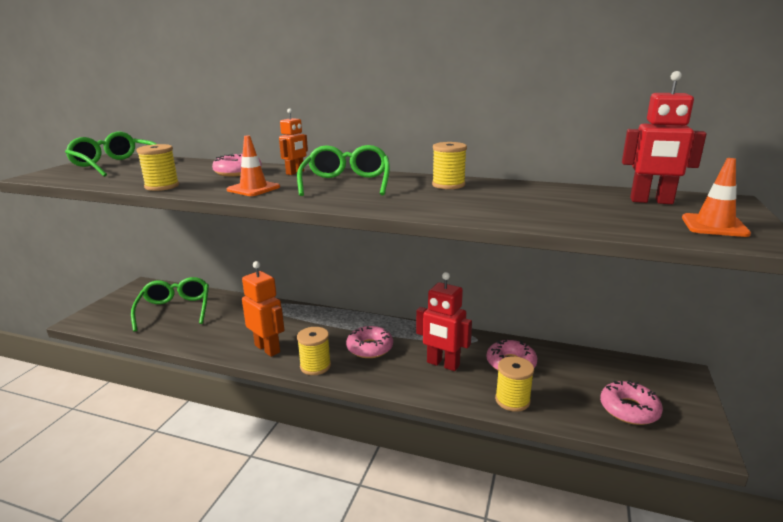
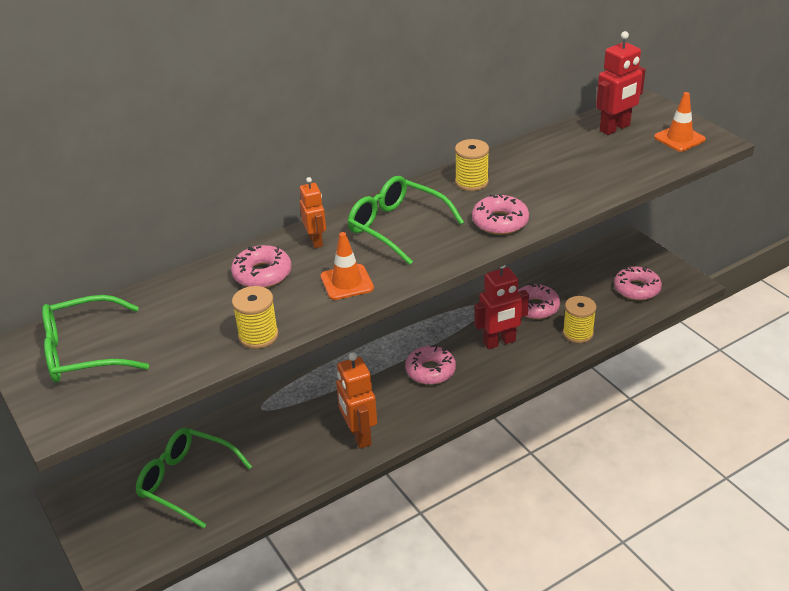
camera: 50 degrees left, 15 degrees up
orange robot [242,261,284,357] -> orange robot turned 105 degrees counterclockwise [336,352,377,449]
yellow spool [297,327,331,375] -> none
none -> pink donut [472,194,529,235]

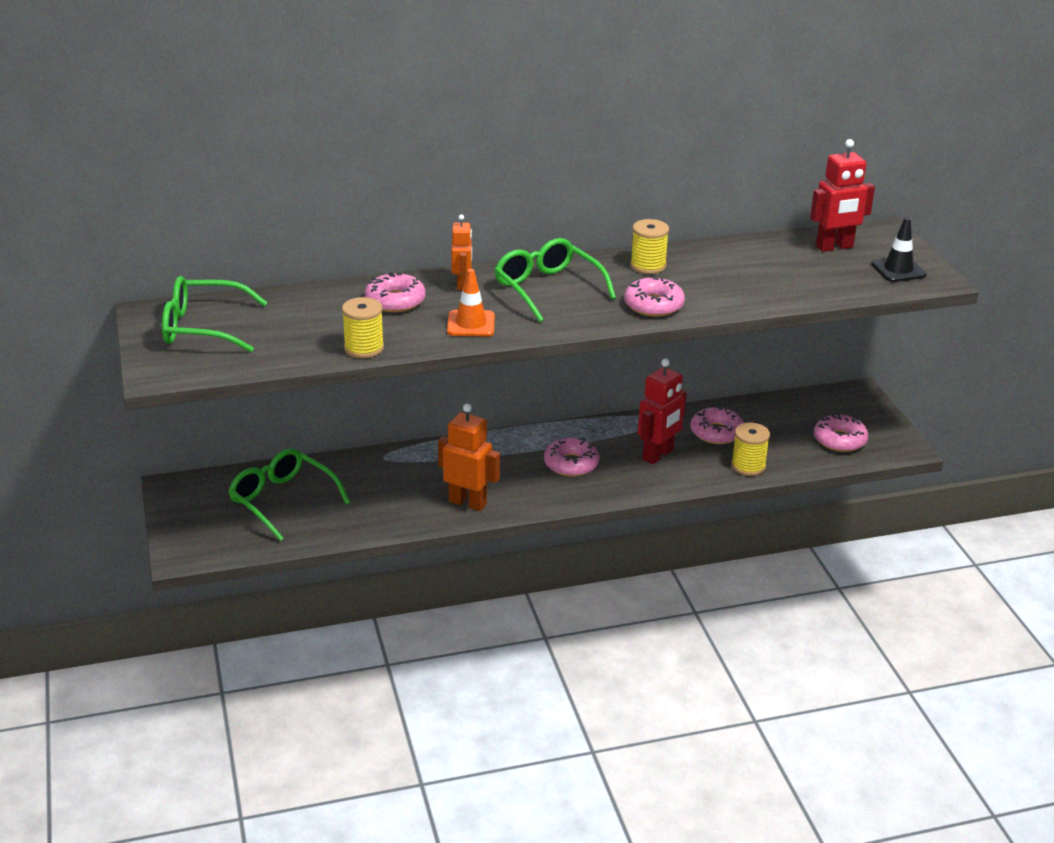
camera: 15 degrees right, 5 degrees down
orange robot [336,352,377,449] -> orange robot turned 120 degrees clockwise [438,403,500,511]
red robot [474,265,529,349] -> red robot turned 45 degrees counterclockwise [638,358,687,464]
orange traffic cone [654,92,706,152] -> black traffic cone [871,217,927,282]

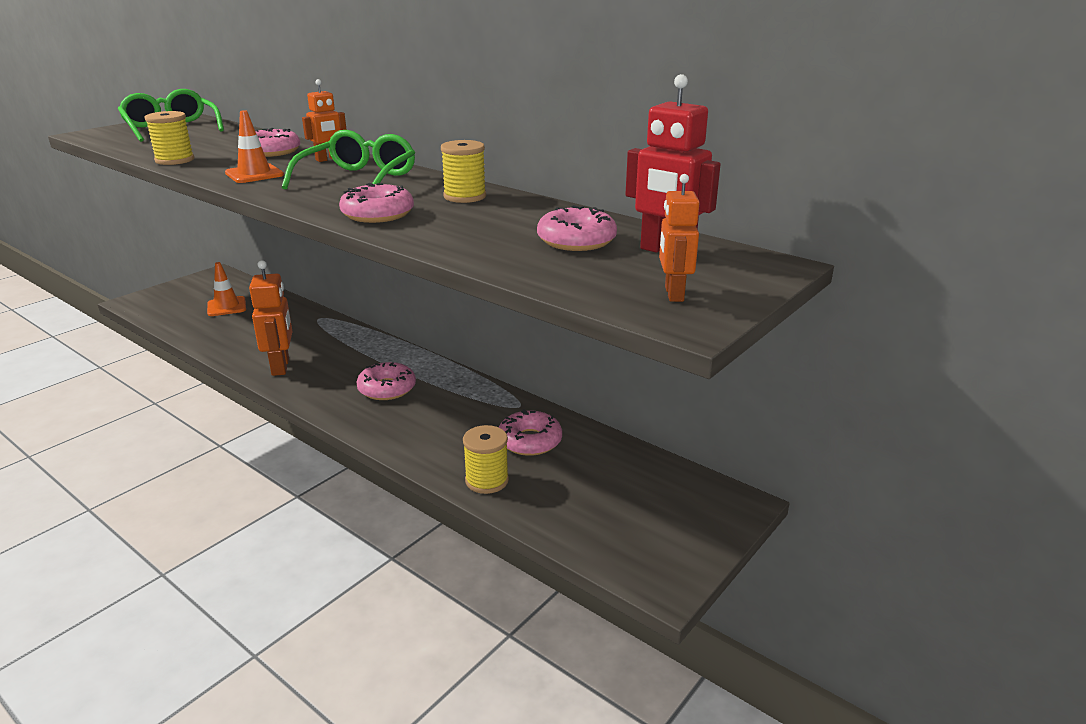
camera: 55 degrees right, 5 degrees down
green glasses [228,448,350,541] -> orange traffic cone [207,262,246,316]
red robot [638,358,687,464] -> none
pink donut [814,413,869,452] -> pink donut moved to [537,205,617,251]
black traffic cone [871,217,927,282] -> orange robot [659,174,699,302]

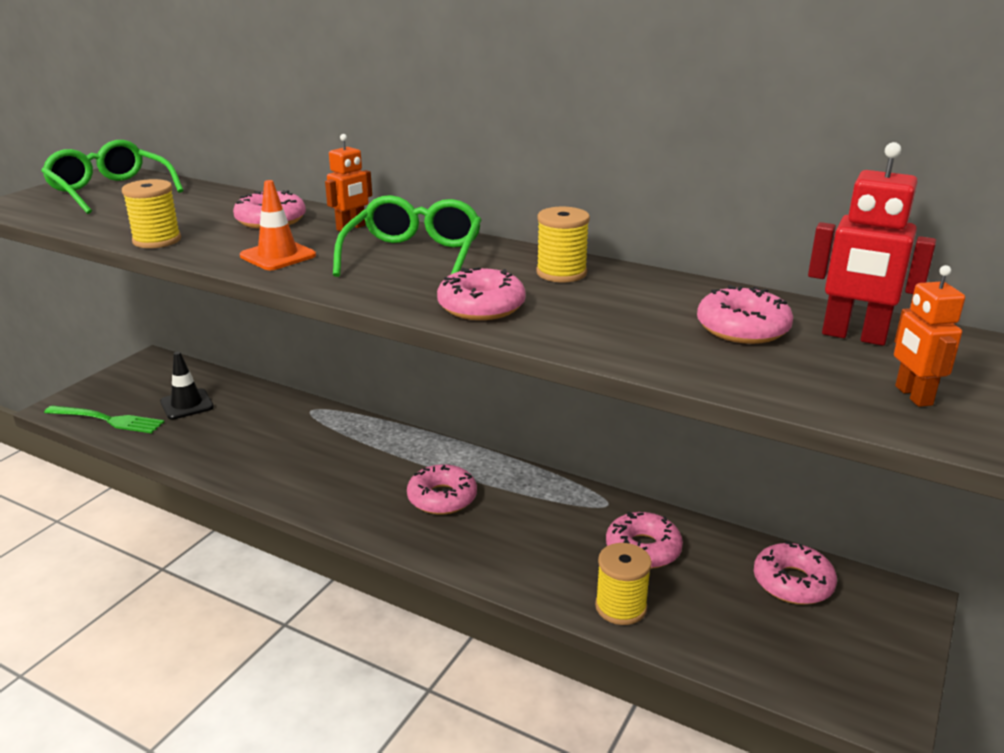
camera: 10 degrees left, 0 degrees up
orange traffic cone [207,262,246,316] -> black traffic cone [160,352,214,420]
orange robot [249,260,292,376] -> none
none -> green fork [44,406,164,434]
none -> pink donut [754,541,837,605]

